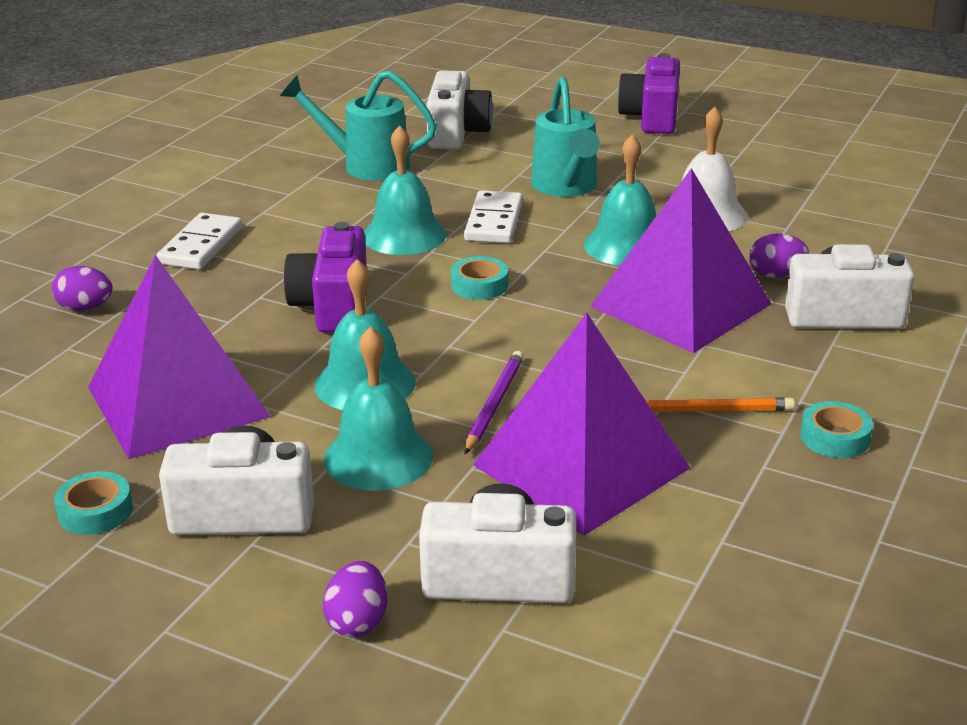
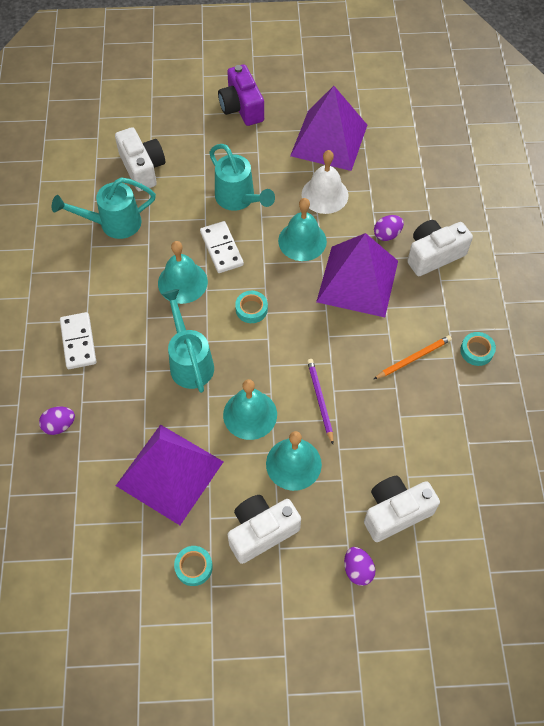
camera: 30 degrees left, 30 degrees up
purple camera [284,222,367,333] -> turquoise watering can [162,289,214,393]
purple pyramid [473,313,690,536] -> purple pyramid moved to [290,86,367,171]

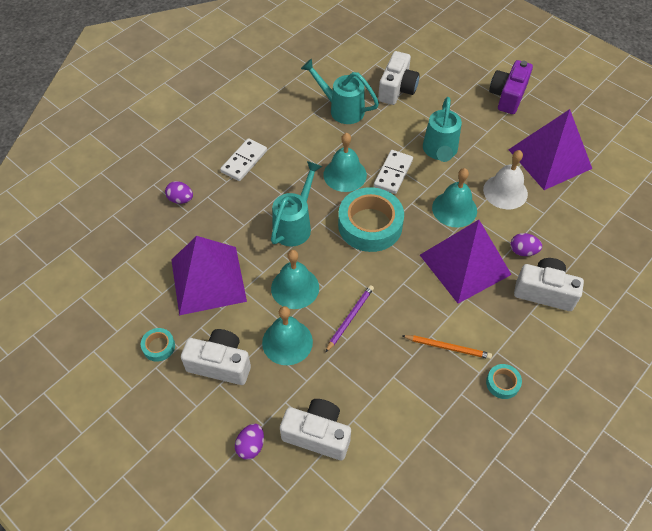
camera: 45 degrees right, 5 degrees down
turquoise tape [235,291,268,323] -> turquoise tape [338,187,404,252], size x2.23

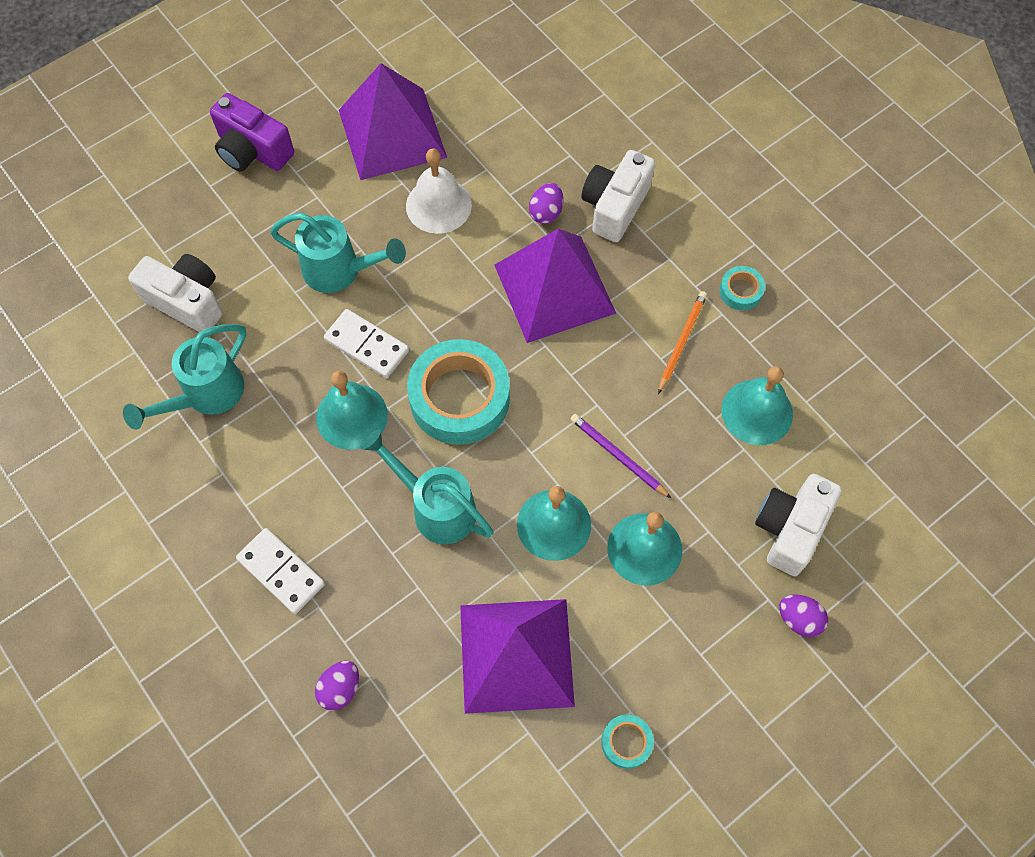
camera: 80 degrees left, 10 degrees up
white camera [181,329,251,385] -> none
turquoise bell [432,168,477,228] -> turquoise bell moved to [721,366,793,445]

